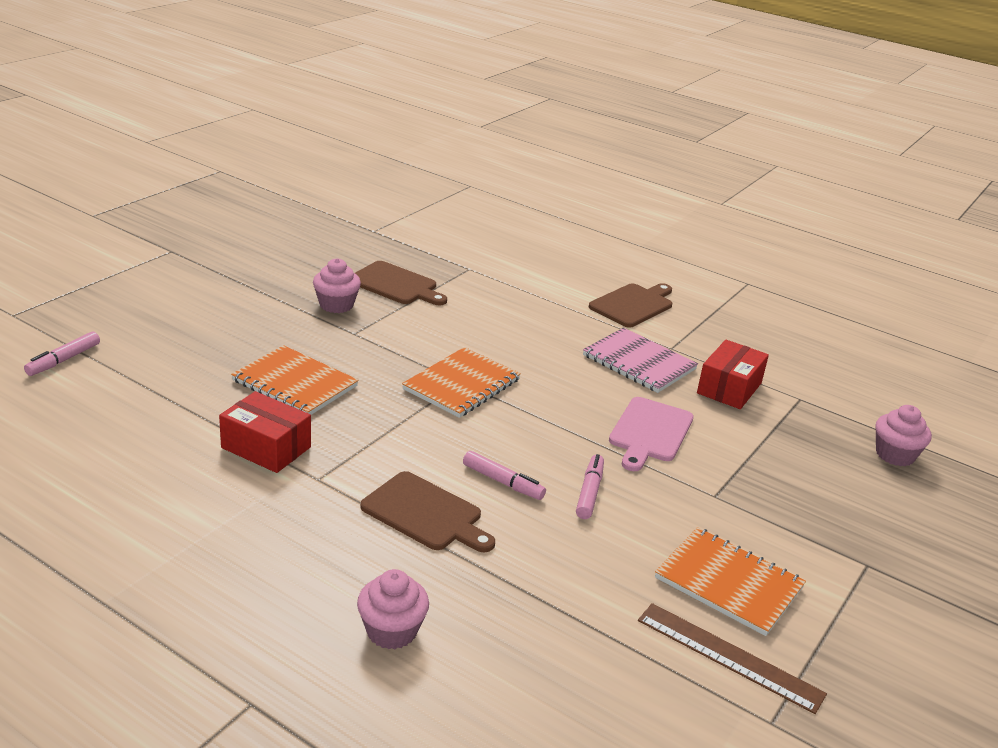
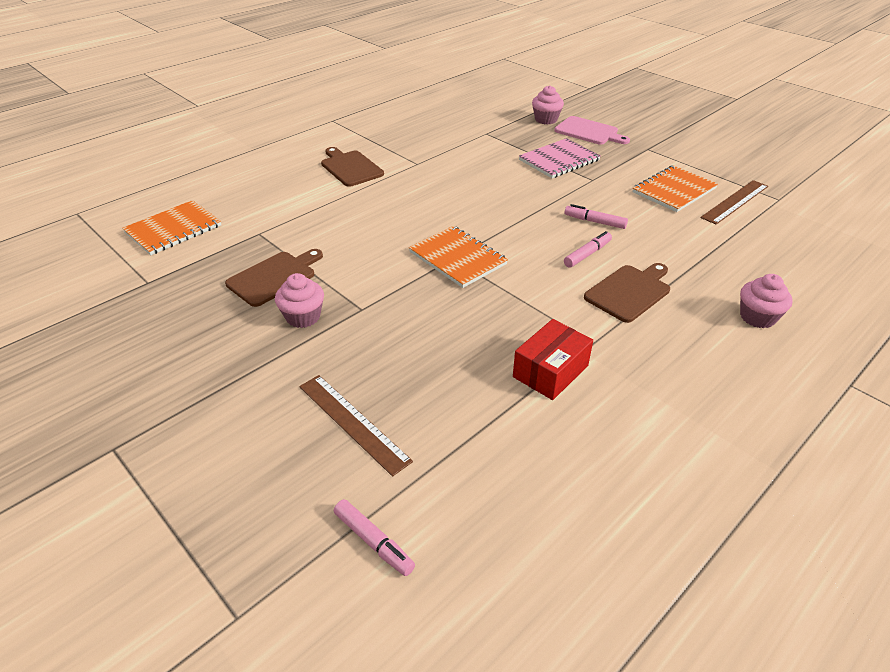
camera: 75 degrees left, 10 degrees up
orange notebook [231,345,359,415] -> orange notebook moved to [122,200,221,255]
pink notebook [583,328,698,393] -> pink notebook moved to [519,138,601,178]
pink cutting board [609,397,694,471] -> pink cutting board moved to [554,116,630,145]
red box [697,340,769,409] -> none
none -> brown ruler [299,375,413,477]

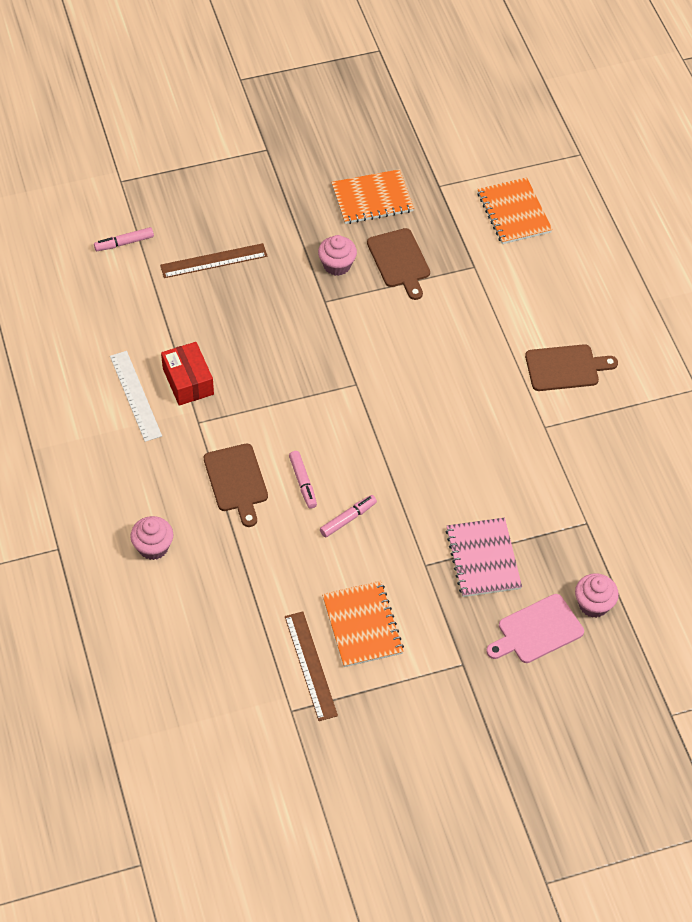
camera: 115 degrees right, 15 degrees up
orange notebook [409,226,508,288] -> orange notebook moved to [331,169,414,224]
none -> white ruler [110,351,162,442]

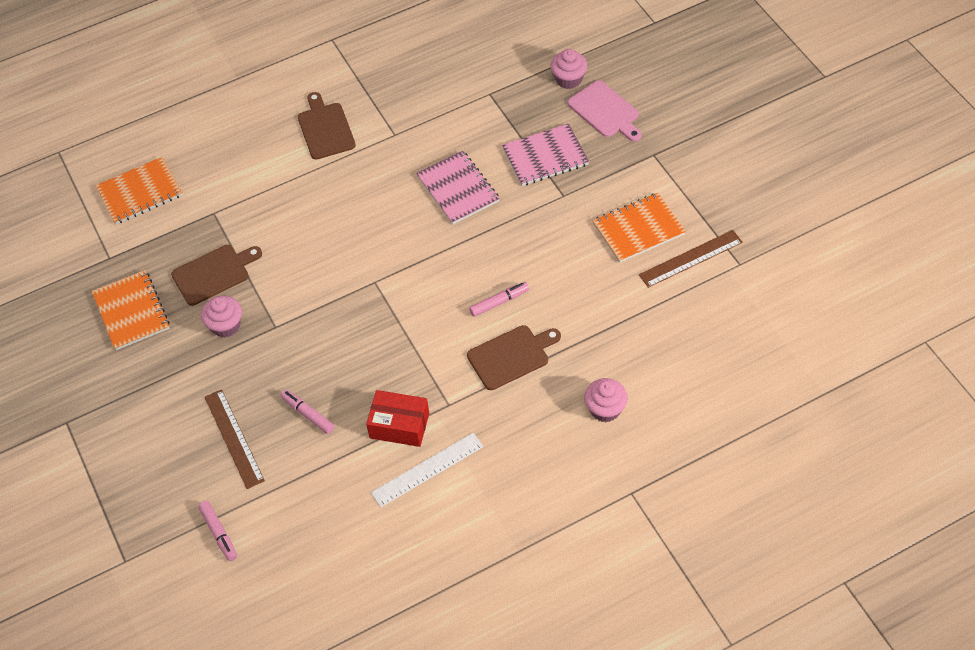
camera: 95 degrees left, 0 degrees up
red box [161,342,214,406] -> red box turned 45 degrees clockwise [366,390,429,447]
pink marker [320,495,377,538] -> pink marker moved to [281,390,335,434]
none -> pink notebook [416,151,500,224]

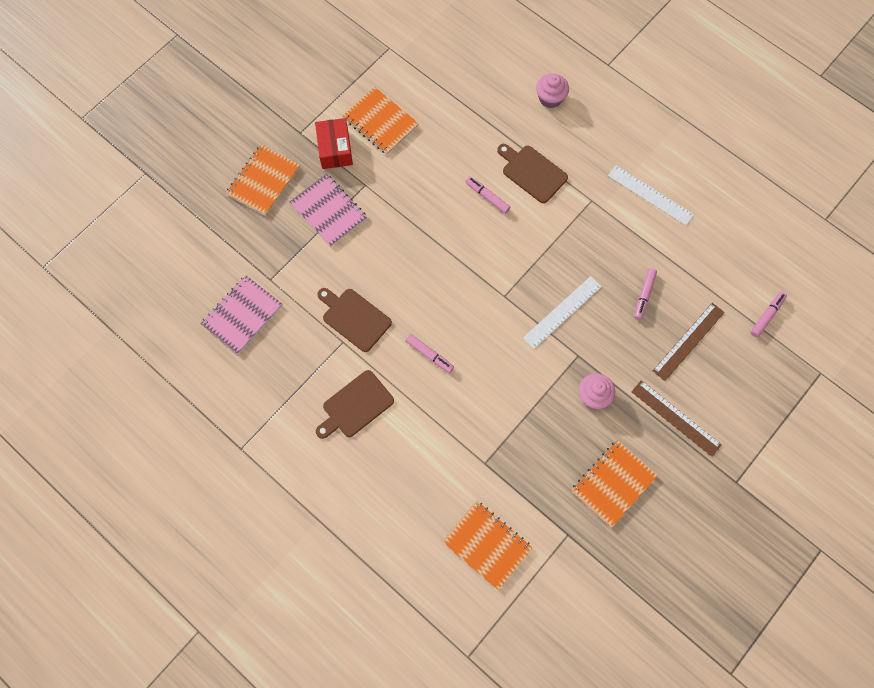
camera: 115 degrees left, 15 degrees up
brown cutting board [171,245,262,306] -> brown cutting board moved to [317,288,392,352]
red box [366,390,429,447] -> red box moved to [315,118,353,169]
pink notebook [416,151,500,224] -> pink notebook moved to [200,275,282,354]
pink cupcake [551,49,587,89] -> none
pink cutting board [567,80,642,142] -> orange notebook [226,145,300,216]
brown ruler [639,230,743,288] -> brown ruler moved to [631,380,722,457]
none -> pink marker [405,334,454,373]
none -> white ruler [523,276,602,349]

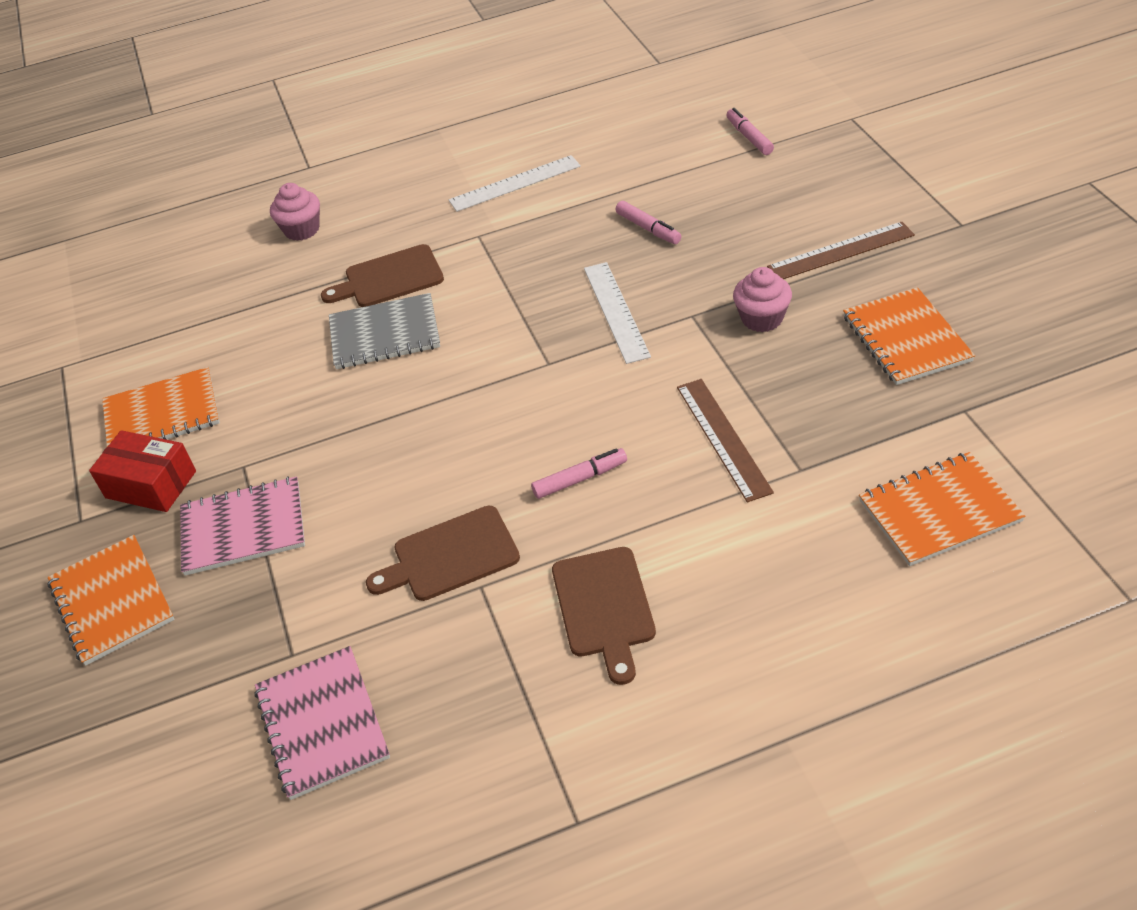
camera: 55 degrees left, 25 degrees down
pink marker [465,176,510,214] -> grey notebook [329,293,440,369]
brown ruler [653,303,725,381] -> brown ruler moved to [677,379,774,502]

